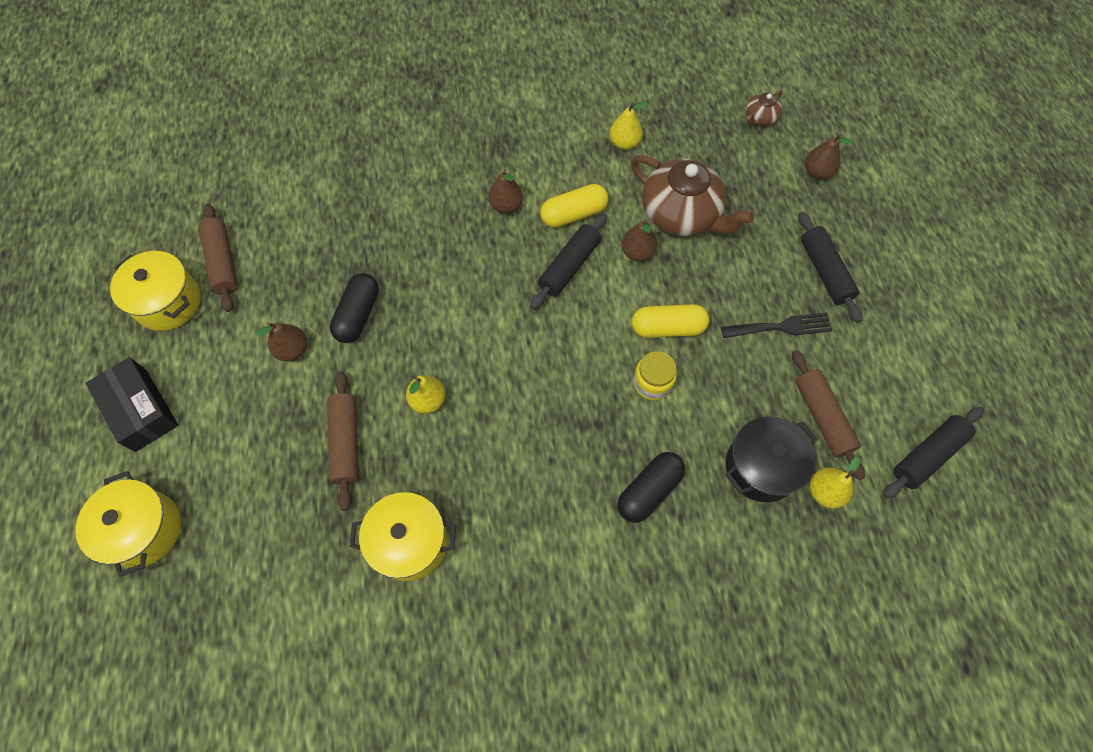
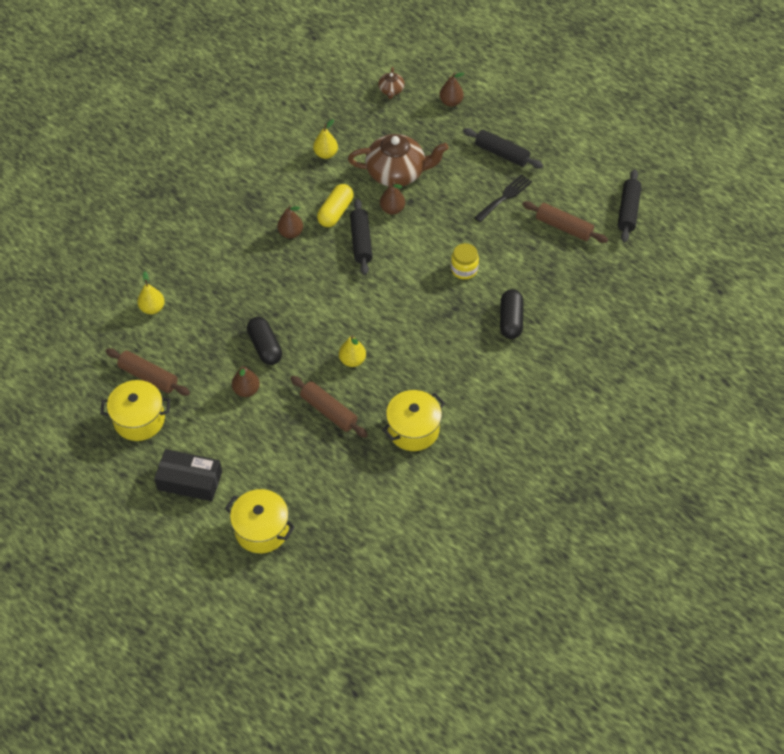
camera: 40 degrees left, 10 degrees down
yellow capsule [632,304,709,338] -> none
black pot [726,416,817,503] -> none
yellow pear [810,457,861,509] -> yellow pear moved to [137,271,165,314]

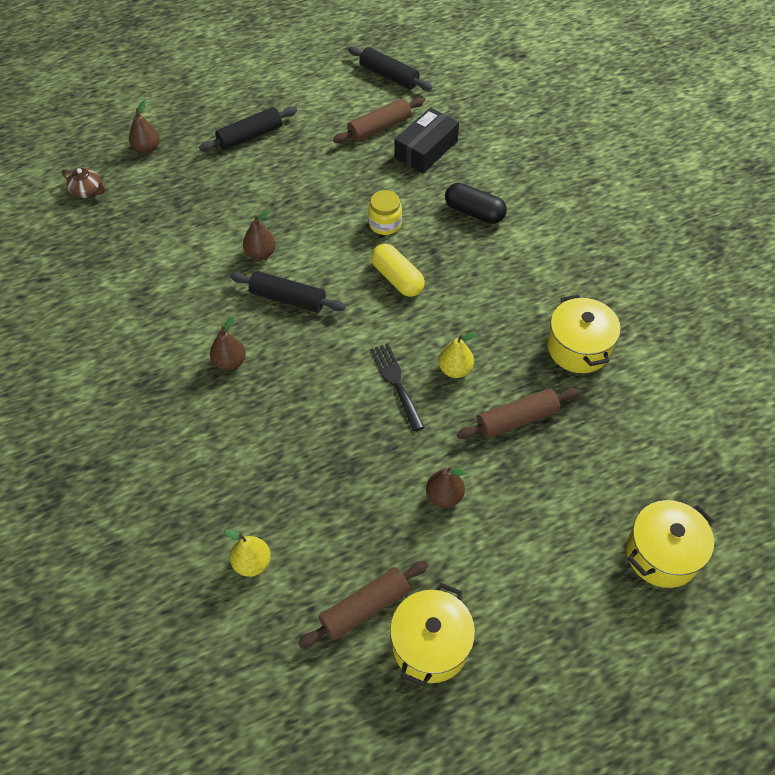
camera: 65 degrees left, 0 degrees up
black box [154,449,222,501] -> black box moved to [394,107,459,173]
black capsule [247,317,282,365] -> none
yellow pear [313,119,338,159] -> none
yellow capsule [317,184,354,227] -> yellow capsule moved to [371,244,425,297]
brown teapot [348,134,449,187] -> none
black fork [474,174,532,222] -> black fork moved to [370,344,424,431]

